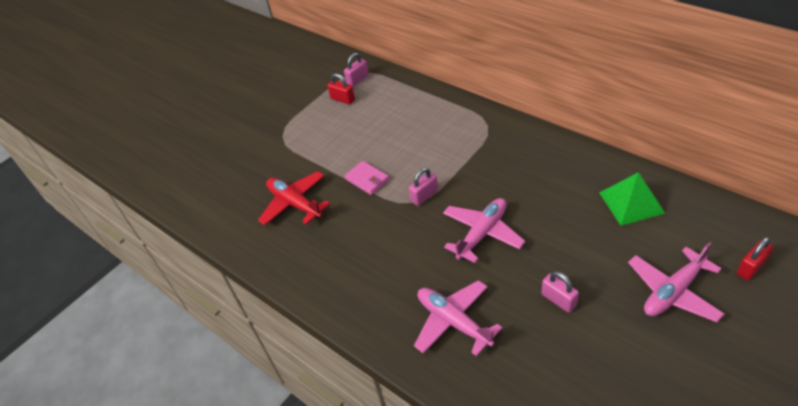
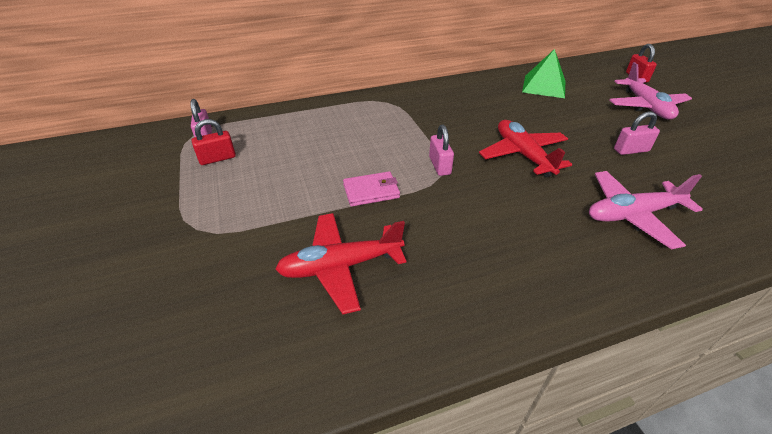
camera: 65 degrees left, 5 degrees down
pink plane [443,198,525,263] -> red plane [479,120,572,177]

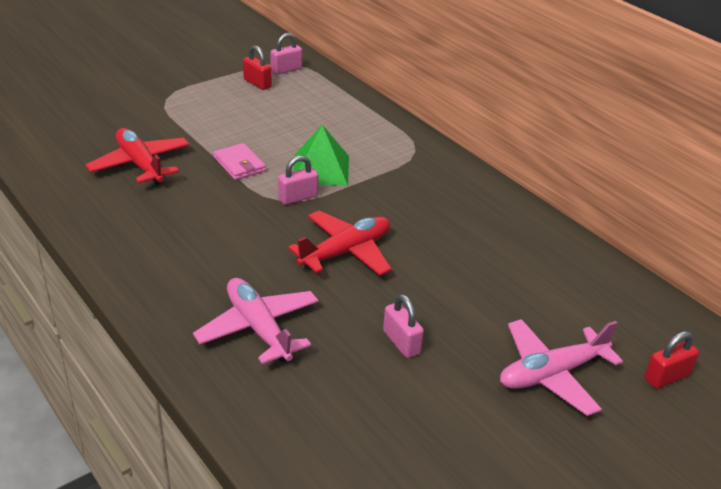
camera: 70 degrees right, 5 degrees down
green pyramid [522,49,565,98] -> green pyramid moved to [293,125,349,186]

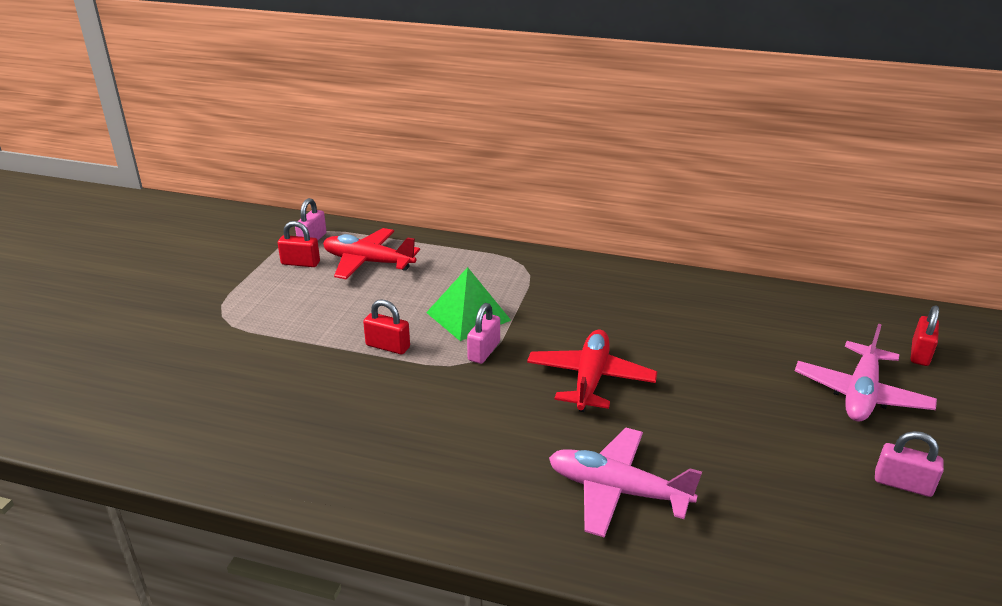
camera: 35 degrees left, 5 degrees down
red plane [85,128,190,186] -> red plane moved to [323,228,420,279]
pink wallet [213,143,266,180] -> red padlock [363,300,410,354]
pink padlock [383,294,424,358] -> pink padlock moved to [875,431,944,497]

